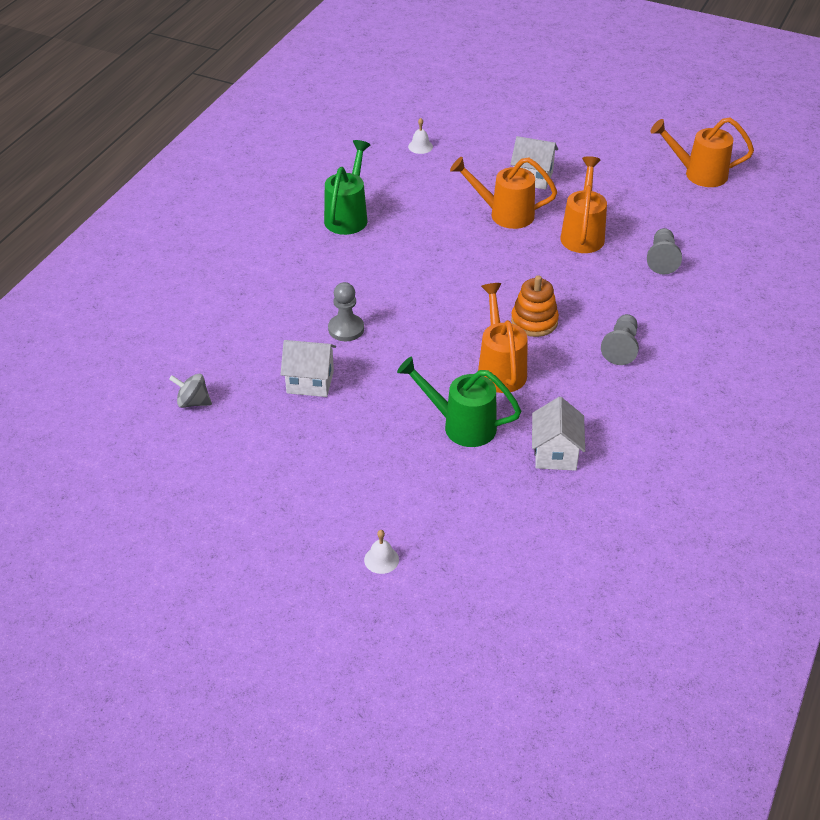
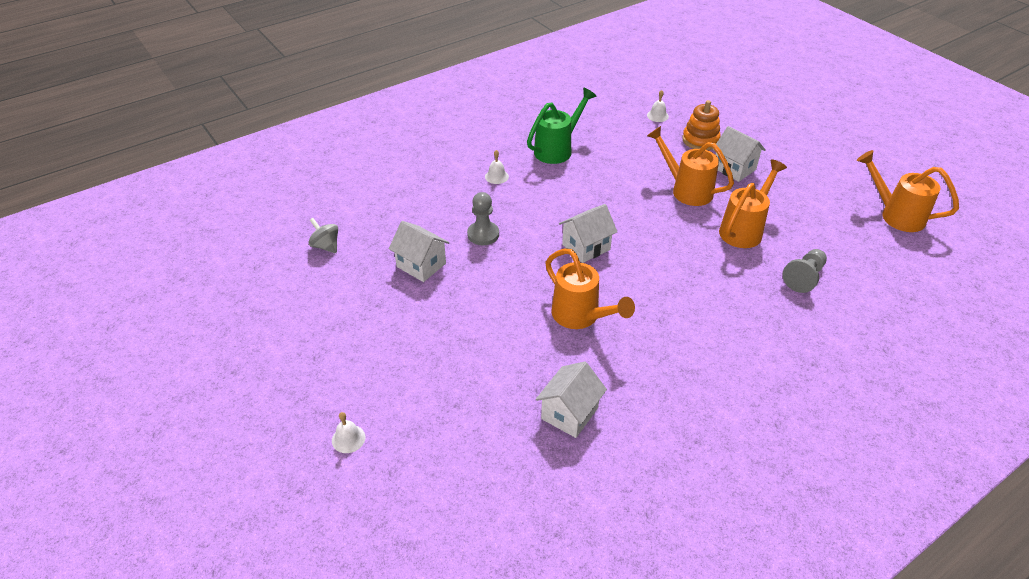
camera: 30 degrees right, 0 degrees up
green watering can [397,356,521,447] -> none
orange watering can [478,283,528,393] -> orange watering can turned 120 degrees clockwise [545,248,635,329]
orange stacking toy [511,275,559,337] -> orange stacking toy moved to [682,100,721,150]
grey pawn [601,314,639,365] -> none
none -> white bell [485,150,509,184]
none -> white house [559,204,618,263]

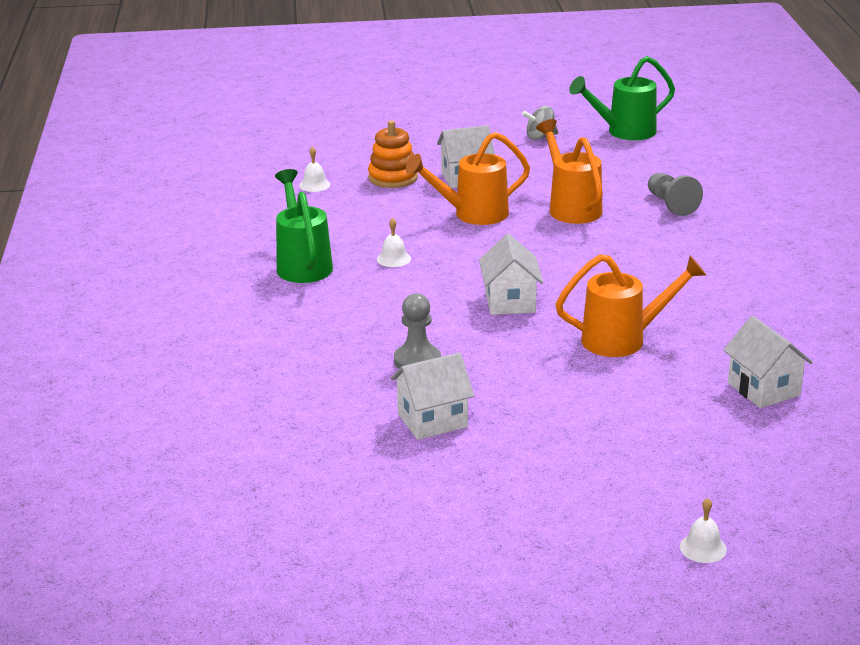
camera: 60 degrees left, 15 degrees down
grey spinning top [308,218,338,253] -> grey spinning top moved to [522,106,558,140]
white bell [485,150,509,184] -> white bell moved to [377,218,411,267]
orange watering can [857,150,959,232] -> green watering can [569,56,675,140]

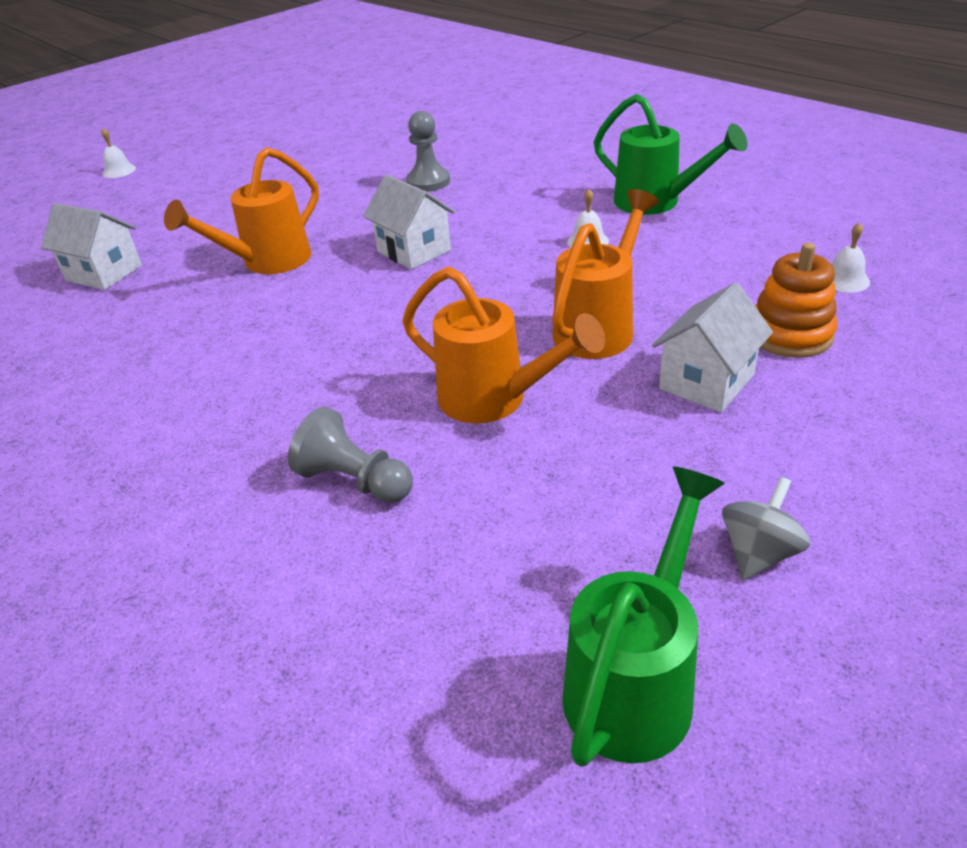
camera: 145 degrees right, 10 degrees up
white house [391,353,474,440] -> none

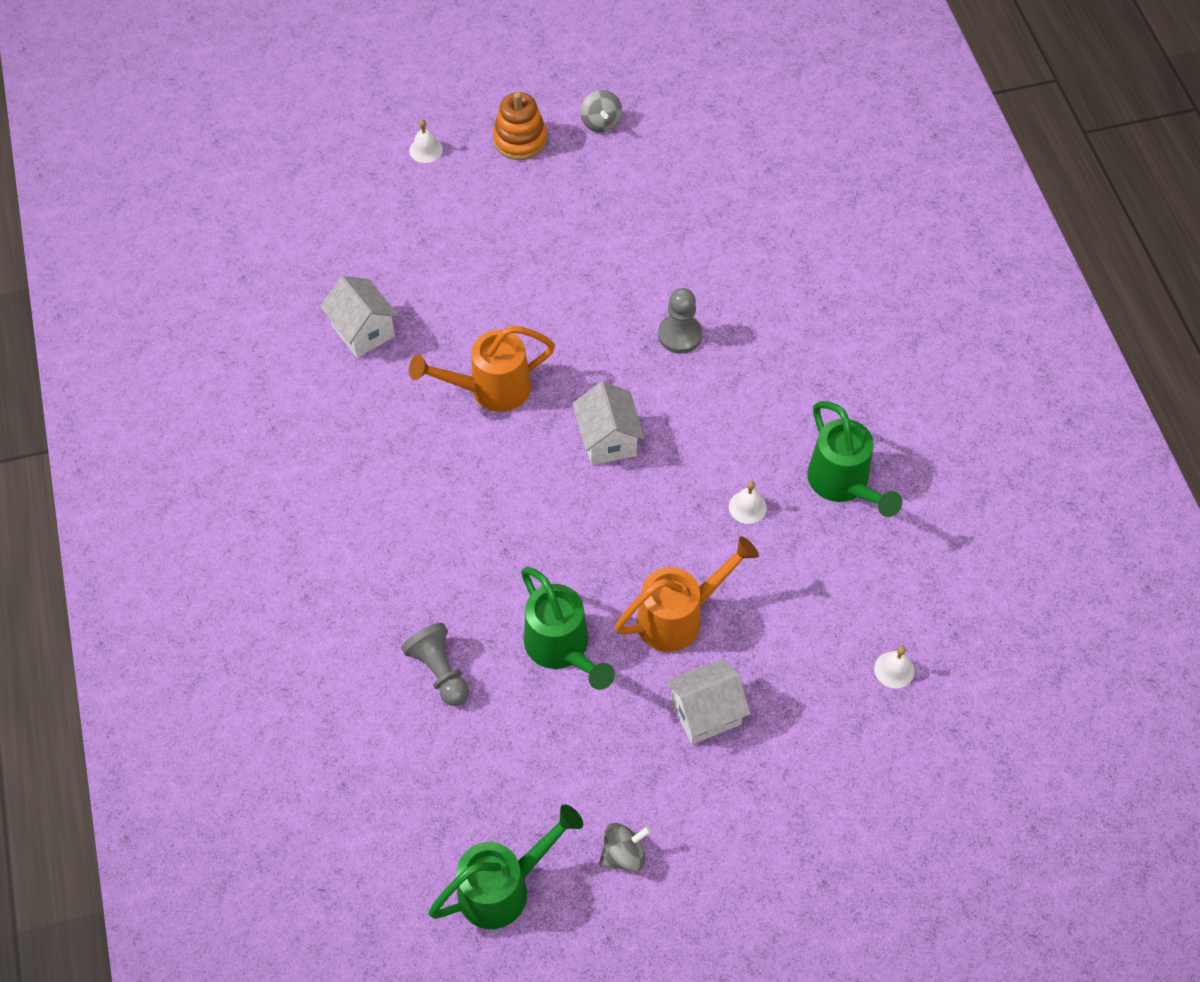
camera: 25 degrees right, 20 degrees up
orange watering can [402,267,605,424] -> green watering can [521,567,615,690]
orange stacking toy [755,243,837,358] -> orange stacking toy moved to [493,92,547,160]
none -> grey spinning top [580,90,622,133]

